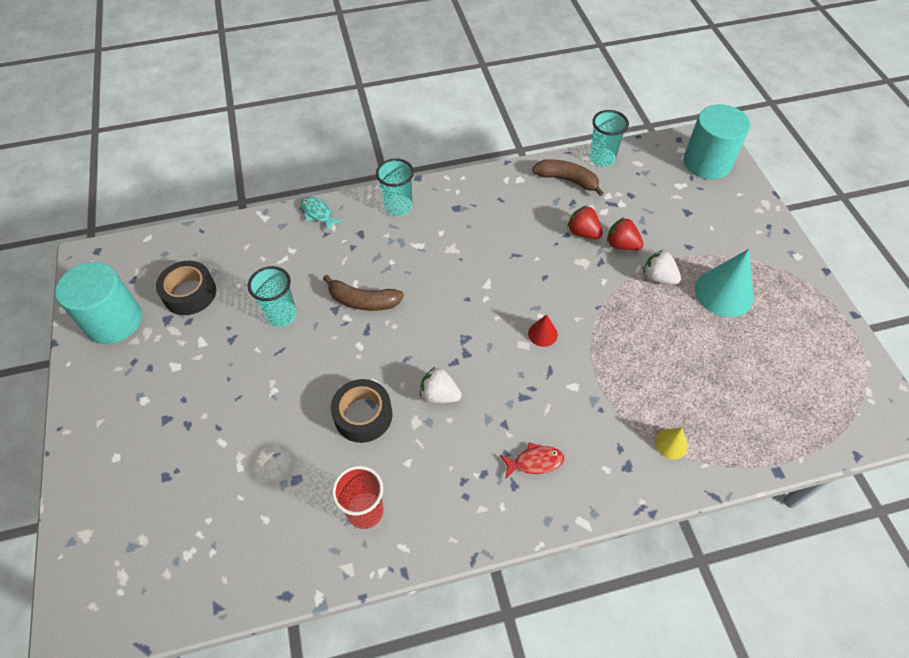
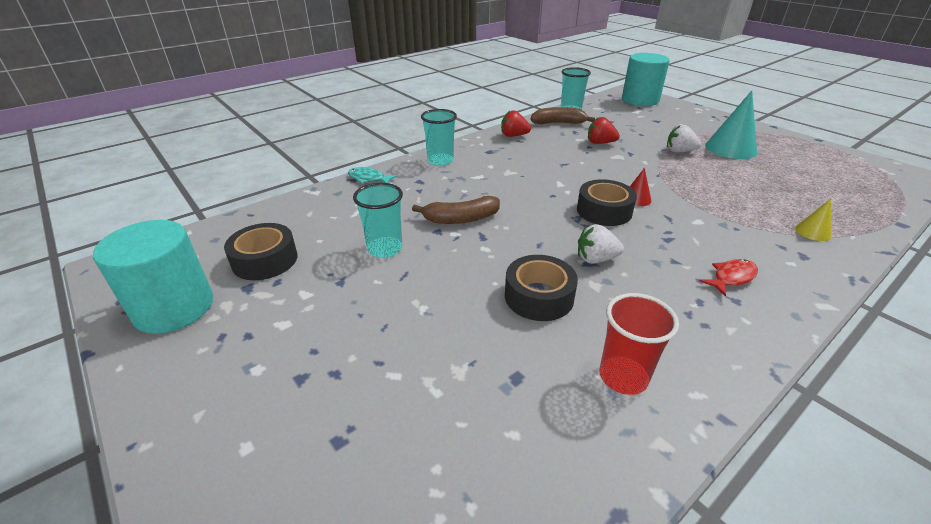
camera: 25 degrees left, 20 degrees down
red strawberry [607,217,644,250] -> red strawberry moved to [501,110,531,137]
none -> black tape [577,179,637,226]

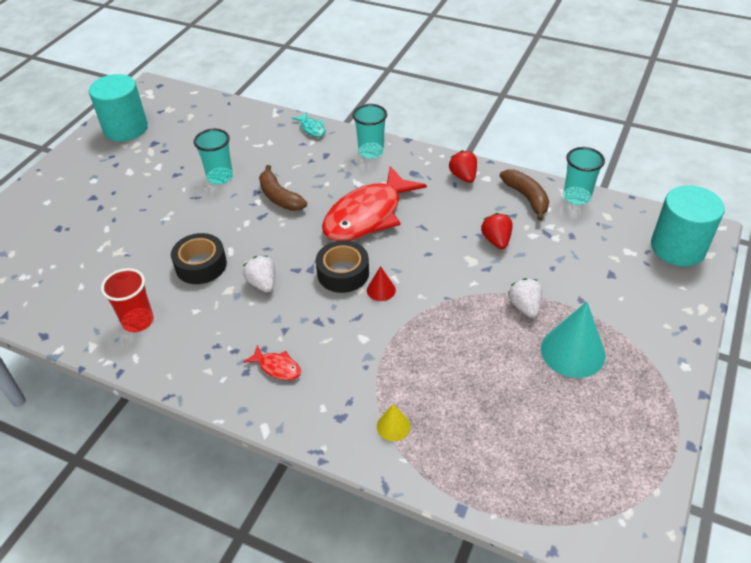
camera: 65 degrees right, 10 degrees up
black tape [224,223,297,280] -> none
turquoise fish [348,167,397,184] -> turquoise fish turned 150 degrees clockwise [292,112,325,137]
none -> red fish [322,166,427,241]

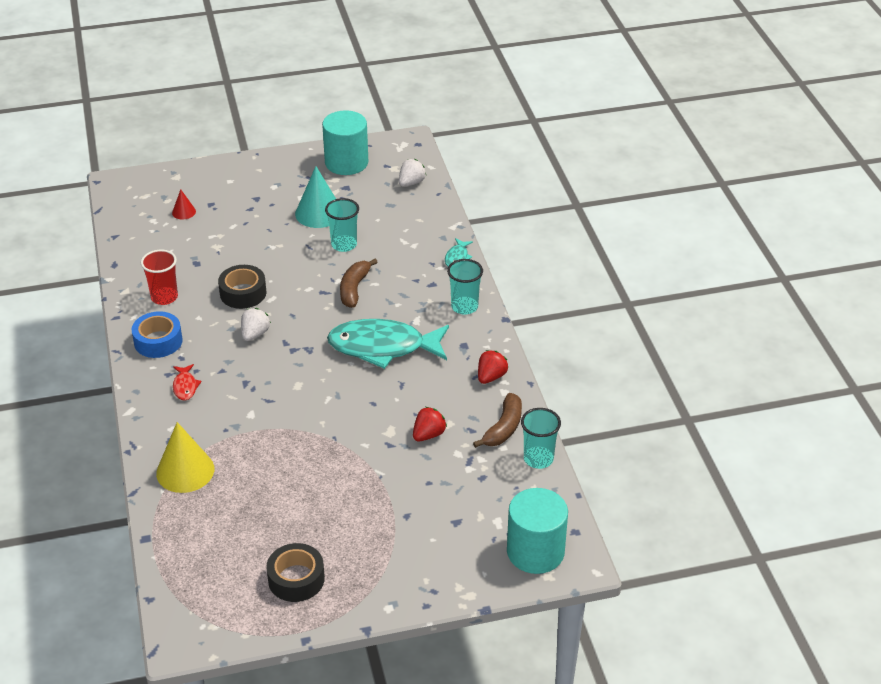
camera: 50 degrees right, 5 degrees down
black tape [316,240,369,293] -> black tape moved to [266,543,325,602]
red fish [322,166,427,241] -> turquoise fish [327,319,449,369]
red cone [367,266,396,301] -> red cone moved to [172,189,196,219]
yellow cone [377,404,410,441] -> yellow cone [156,422,214,493], size x2.02
white strawberry [508,278,542,318] -> white strawberry moved to [399,159,426,187]
turquoise cone [541,302,605,378] -> turquoise cone moved to [295,166,336,228]
none -> blue tape [131,311,183,358]

